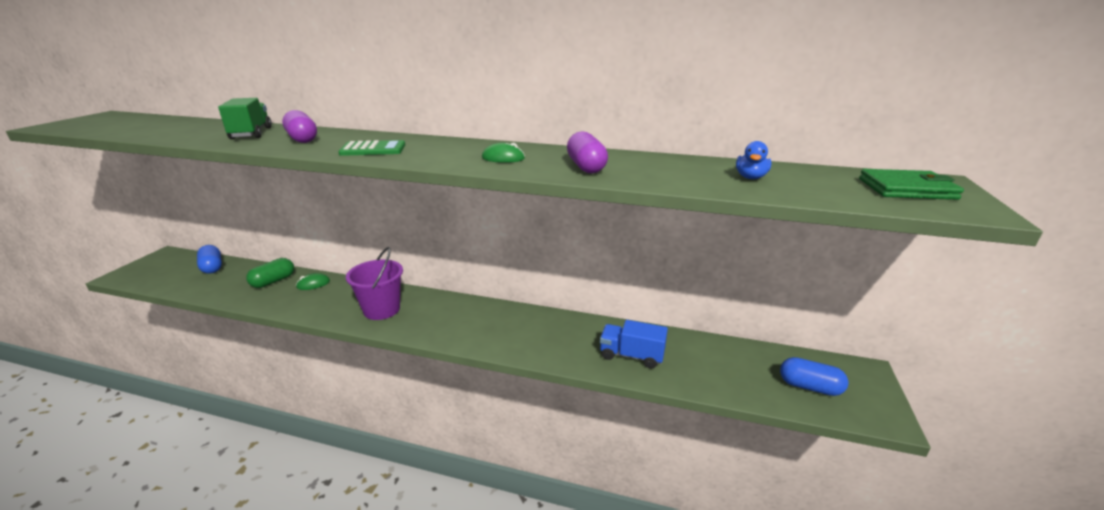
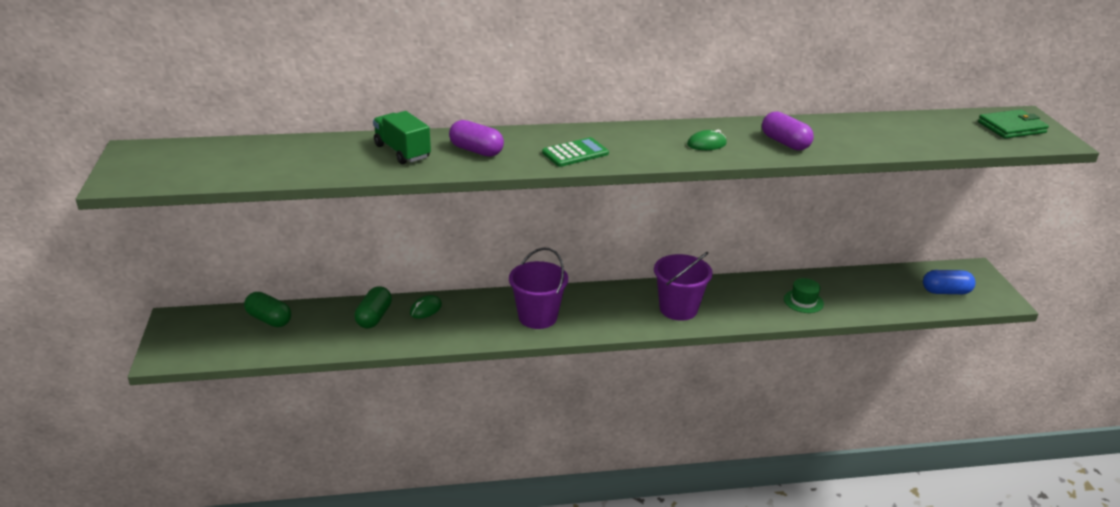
camera: 25 degrees left, 5 degrees up
blue capsule [197,245,222,274] -> green capsule [244,292,291,327]
blue truck [600,320,668,369] -> green hat [784,278,824,313]
blue duck [736,141,772,179] -> none
none -> purple bucket [654,252,713,321]

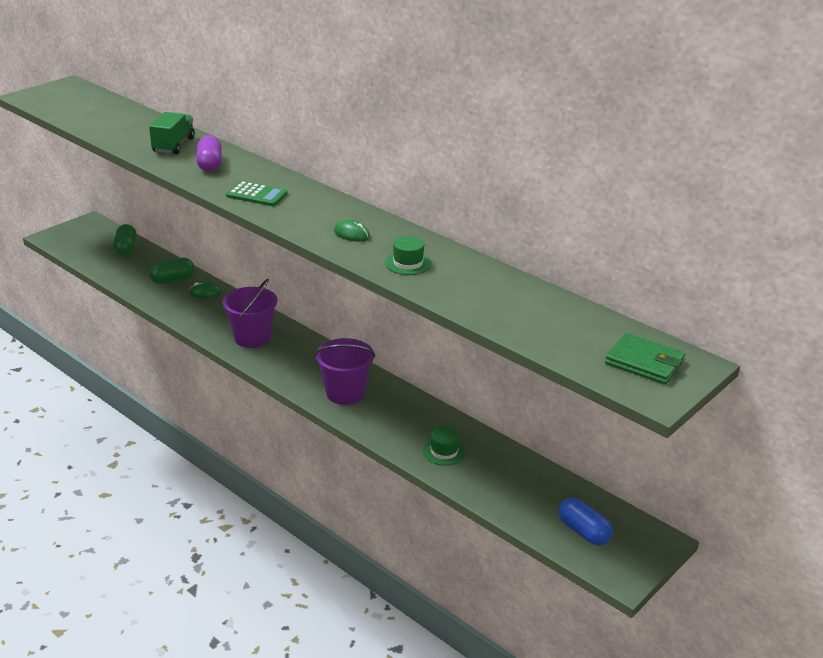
camera: 50 degrees right, 0 degrees up
purple capsule [762,111,814,151] -> green hat [385,236,431,275]

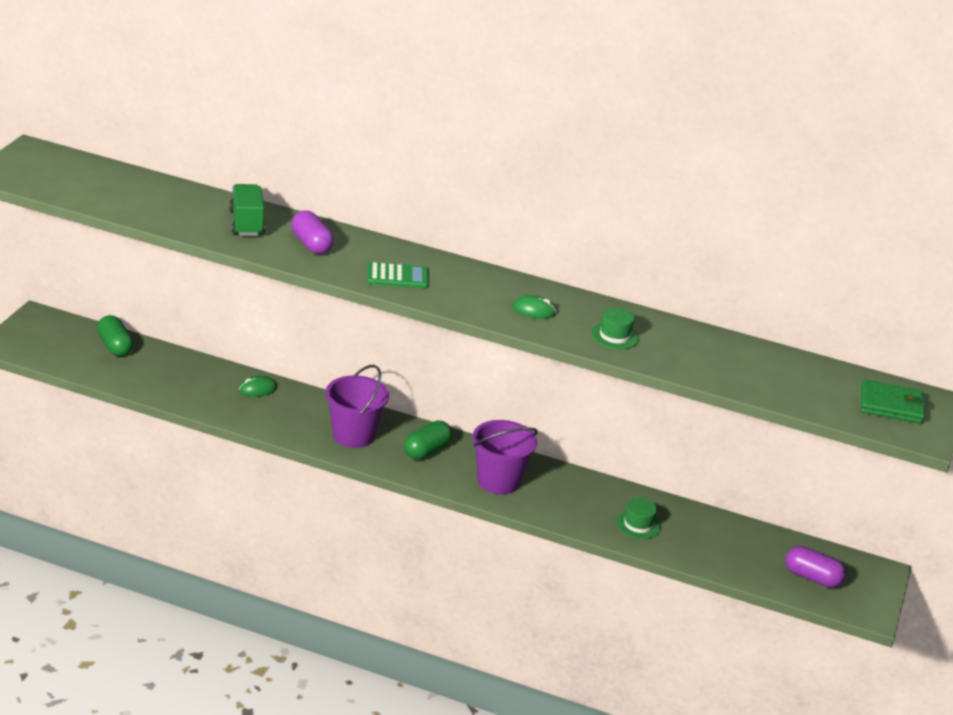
camera: 25 degrees left, 0 degrees up
green capsule [149,258,195,284] -> green capsule moved to [404,421,452,460]
blue capsule [559,498,613,545] -> purple capsule [786,546,846,588]

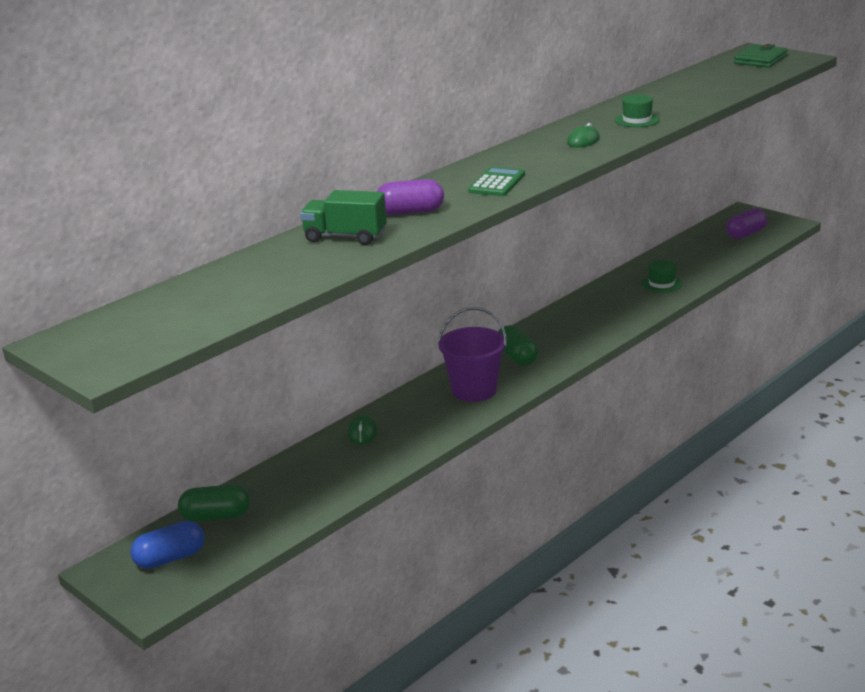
camera: 60 degrees left, 5 degrees down
purple bucket [472,420,537,494] -> none
none -> blue capsule [130,521,205,569]

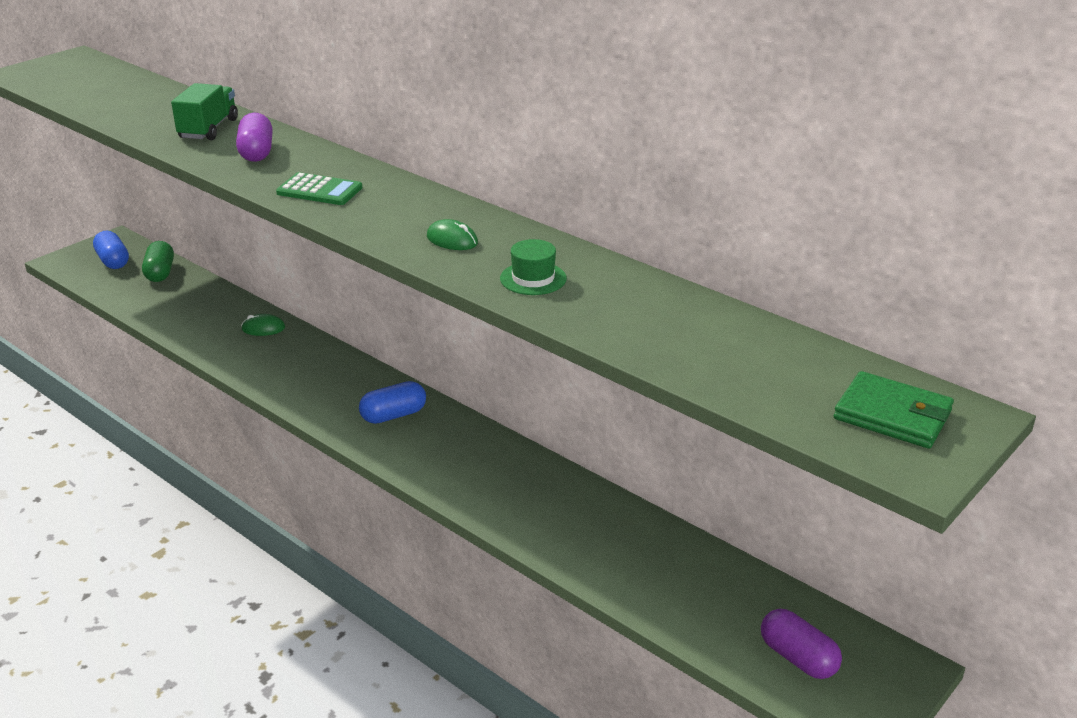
camera: 85 degrees right, 5 degrees up
purple bucket [438,307,507,402] -> none
green capsule [498,325,538,366] -> blue capsule [359,381,426,424]
green hat [641,260,682,292] -> none

